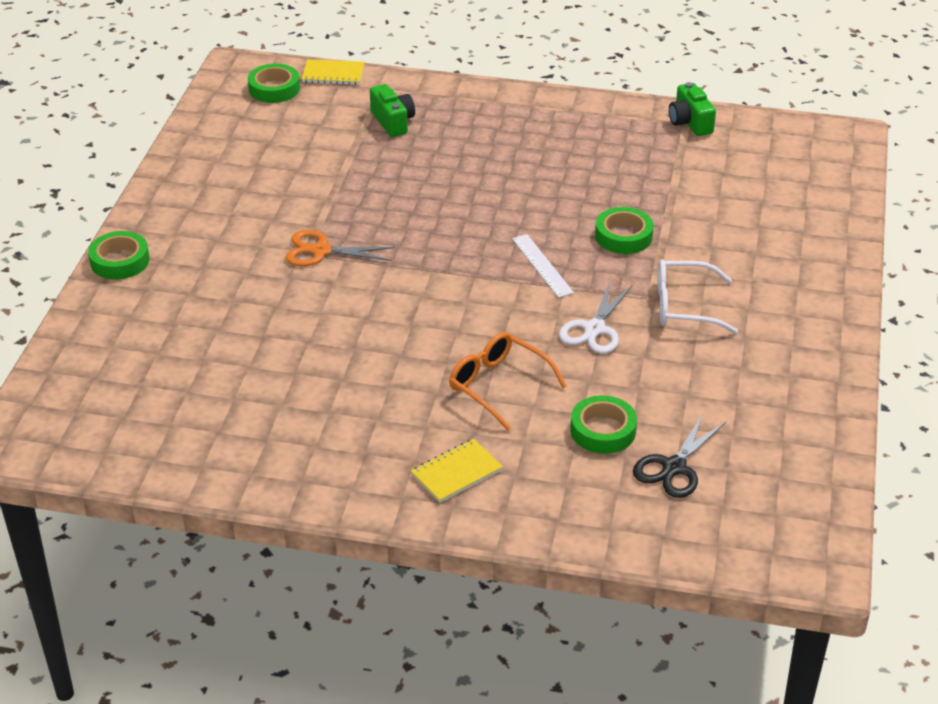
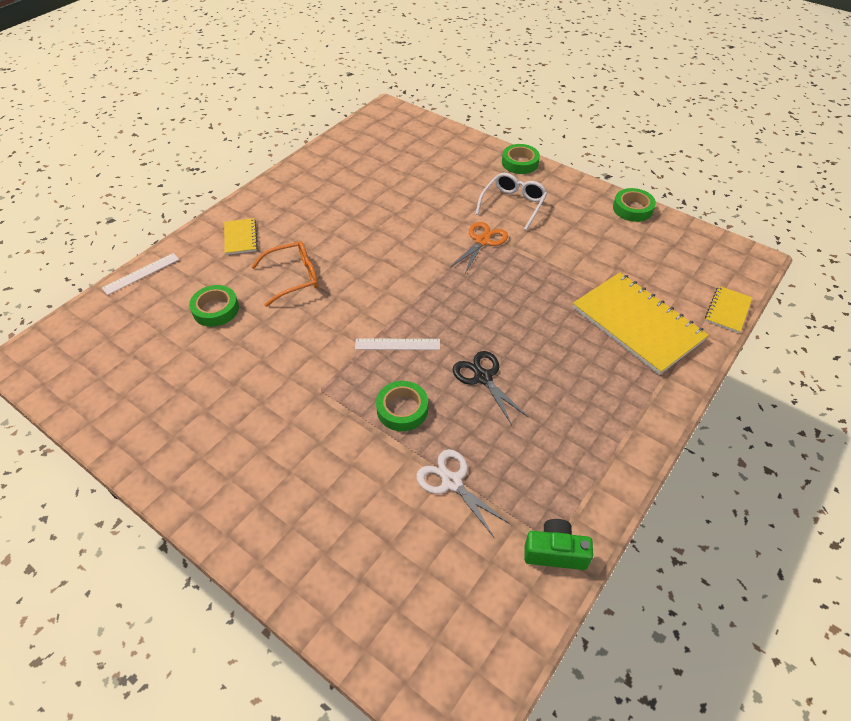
camera: 115 degrees right, 10 degrees up
green tape [248,64,300,103] -> green tape moved to [613,188,656,222]
green camera [370,84,415,137] -> yellow notebook [573,272,709,375]
white scissors [559,282,632,354] -> white scissors moved to [416,449,511,537]
black scissors [633,414,726,498] -> black scissors moved to [453,351,529,425]
white glasses [658,259,738,334] -> white glasses moved to [476,173,547,231]
none -> white ruler [102,253,179,295]

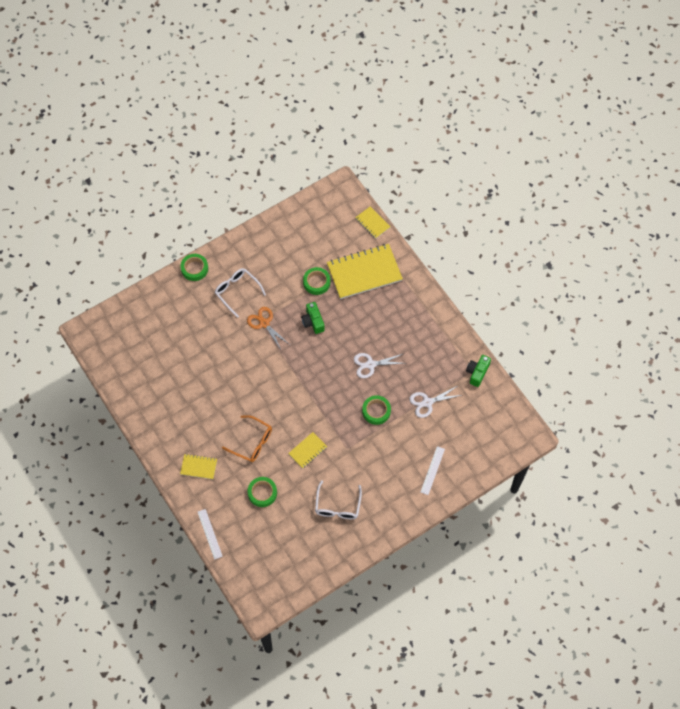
camera: 70 degrees left, 15 degrees up
orange glasses [251,241,318,307] -> orange glasses turned 120 degrees clockwise [222,415,272,462]
white ruler [355,338,440,350] -> white ruler moved to [421,446,445,495]
black scissors [453,351,529,425] -> white scissors [354,353,405,378]
green tape [613,188,656,222] -> green tape moved to [303,267,330,295]
none -> yellow notebook [288,432,327,468]
none -> green camera [301,302,325,334]
none -> white glasses [315,480,362,519]

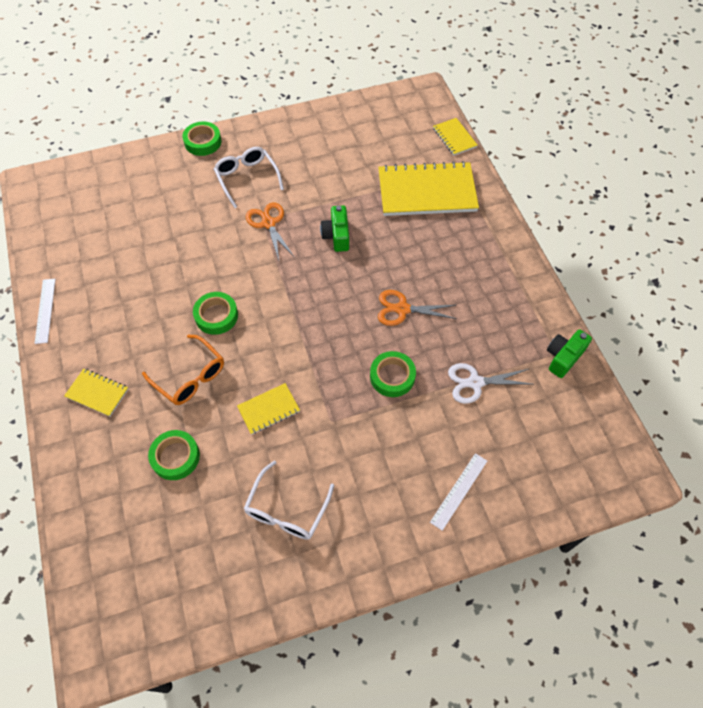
camera: 15 degrees right, 5 degrees down
white ruler [198,509,223,560] -> white ruler moved to [35,279,56,344]
green tape [303,267,330,295] -> green tape moved to [193,292,238,335]
white scissors [354,353,405,378] -> orange scissors [378,290,457,326]

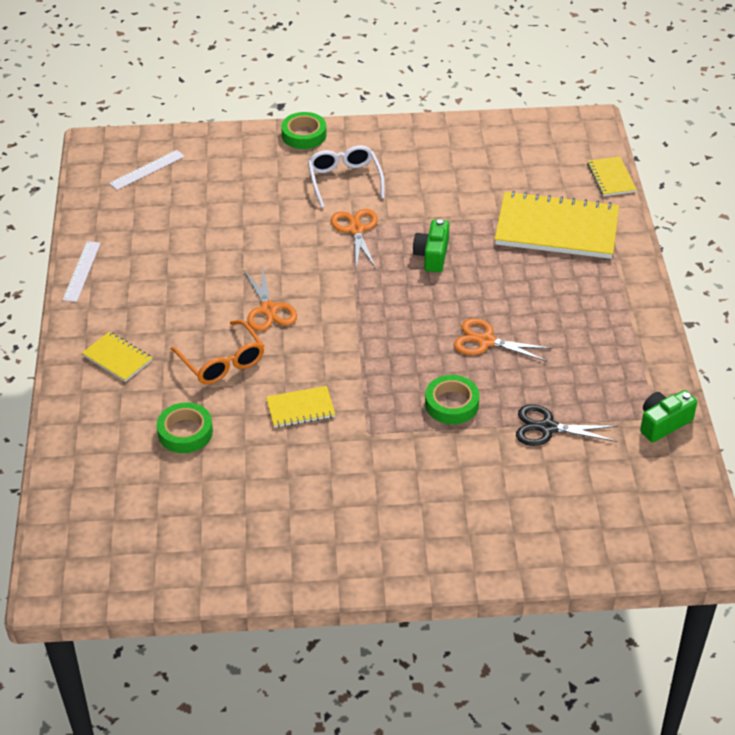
camera: 15 degrees right, 15 degrees down
green tape [193,292,238,335] -> orange scissors [244,264,297,331]
white glasses [244,461,334,540] -> none
white ruler [430,453,487,531] -> white ruler moved to [109,150,185,190]
white scissors [448,363,531,404] -> black scissors [516,405,618,446]

